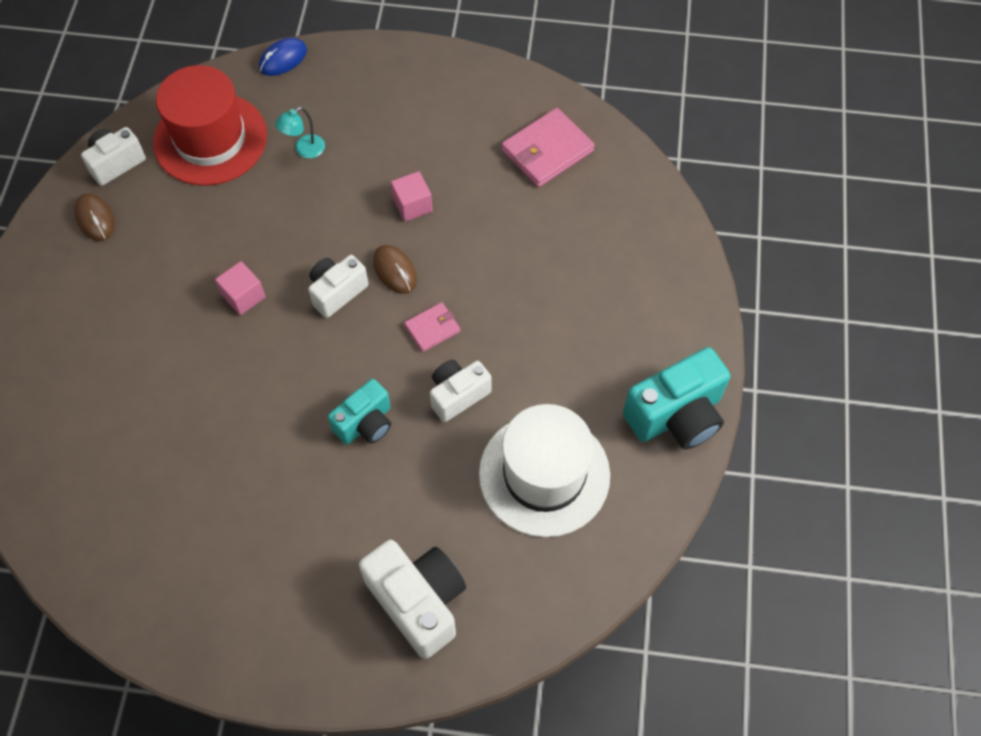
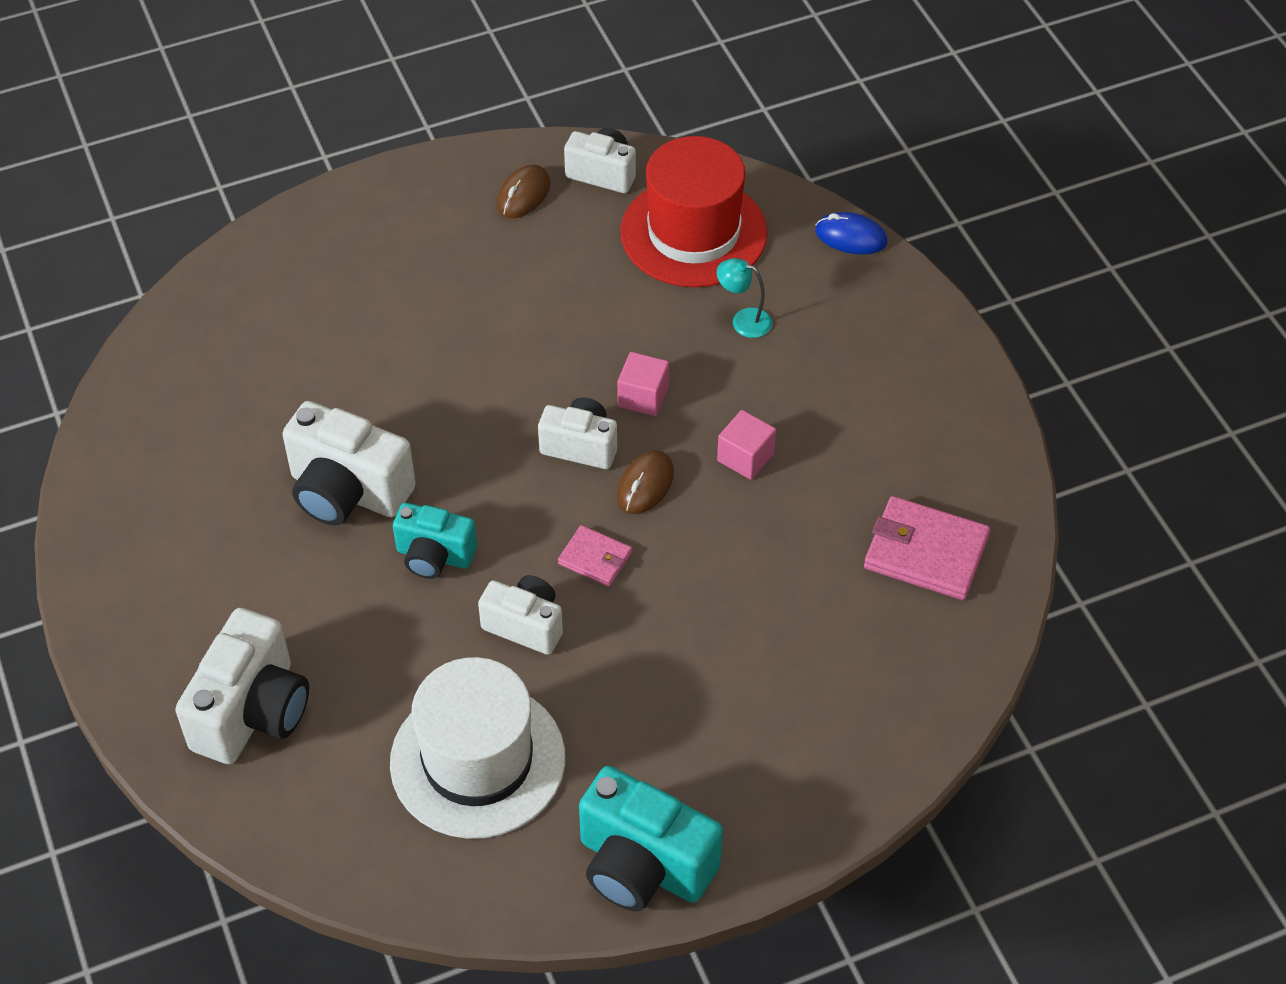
camera: 60 degrees right, 10 degrees down
pink cube [215,261,266,315] -> pink cube moved to [617,352,669,416]
none -> white camera [282,401,416,526]

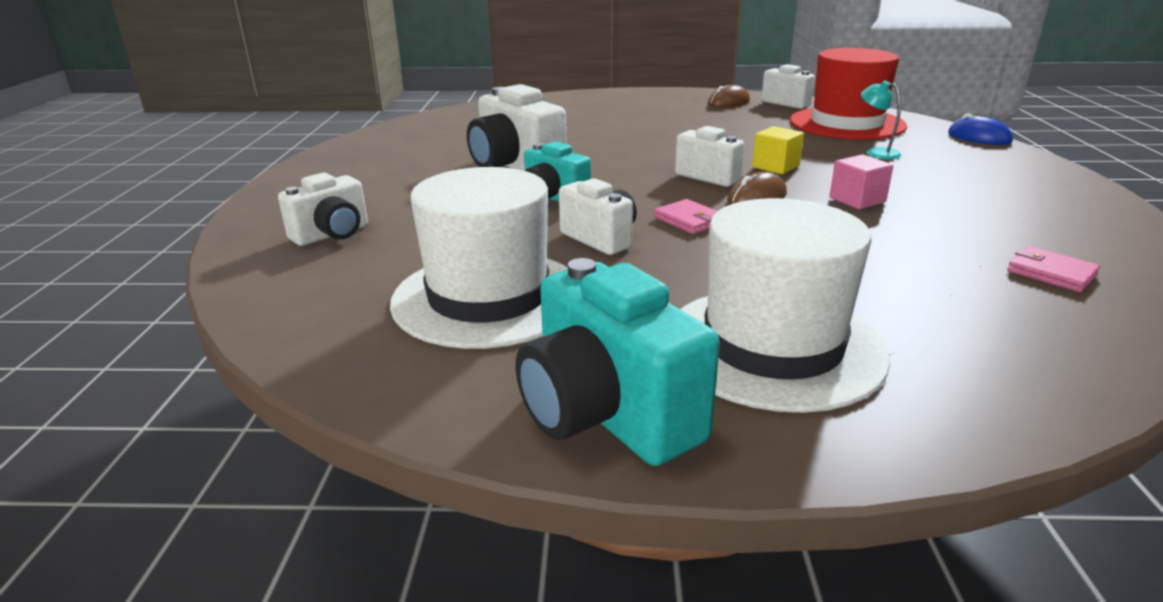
camera: 25 degrees right, 25 degrees down
white camera [175,608,309,764] -> white camera [278,173,368,246], size x0.62
pink cube [617,352,669,416] -> yellow cube [752,126,804,174]
pink wallet [864,496,990,600] -> pink wallet [1007,246,1100,292], size x0.56
none -> white hat [680,198,890,413]

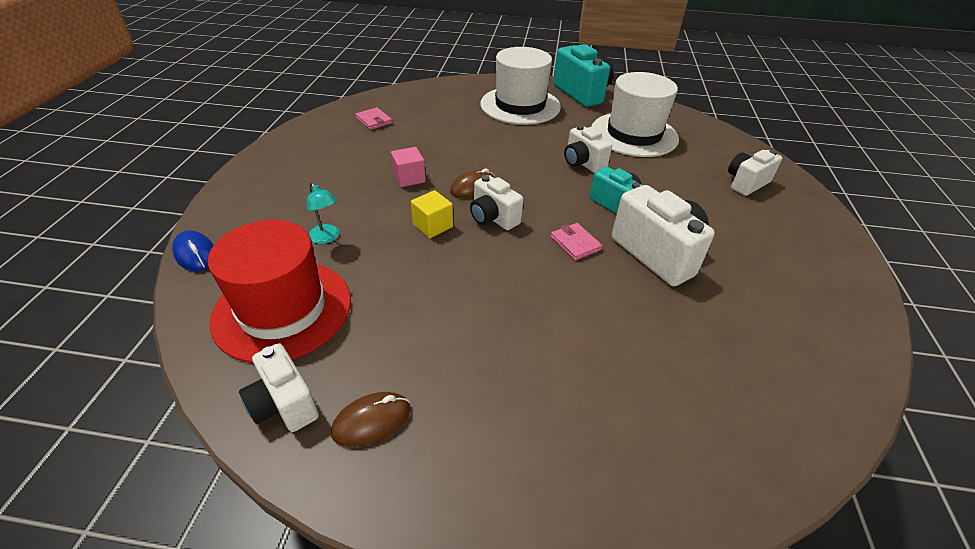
camera: 175 degrees left, 15 degrees up
pink wallet [654,199,717,234] -> pink wallet moved to [551,223,602,261]

